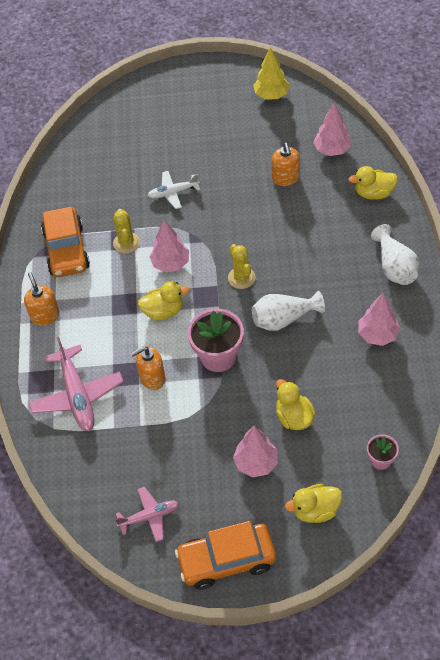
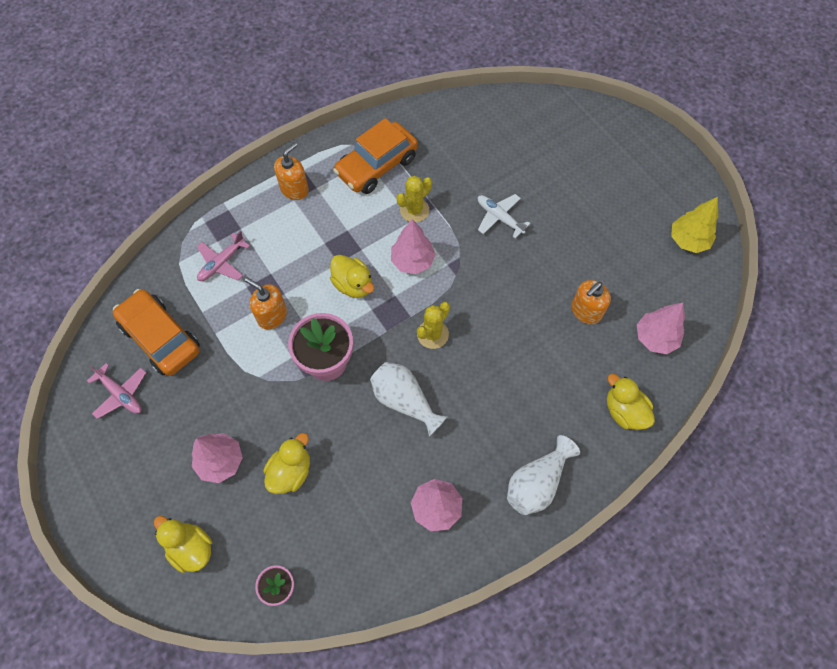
camera: 55 degrees right, 10 degrees up
pink plane [28,337,124,431] -> pink plane [197,231,250,281], size x0.59
orange car [175,521,276,590] -> orange car moved to [113,289,200,376]

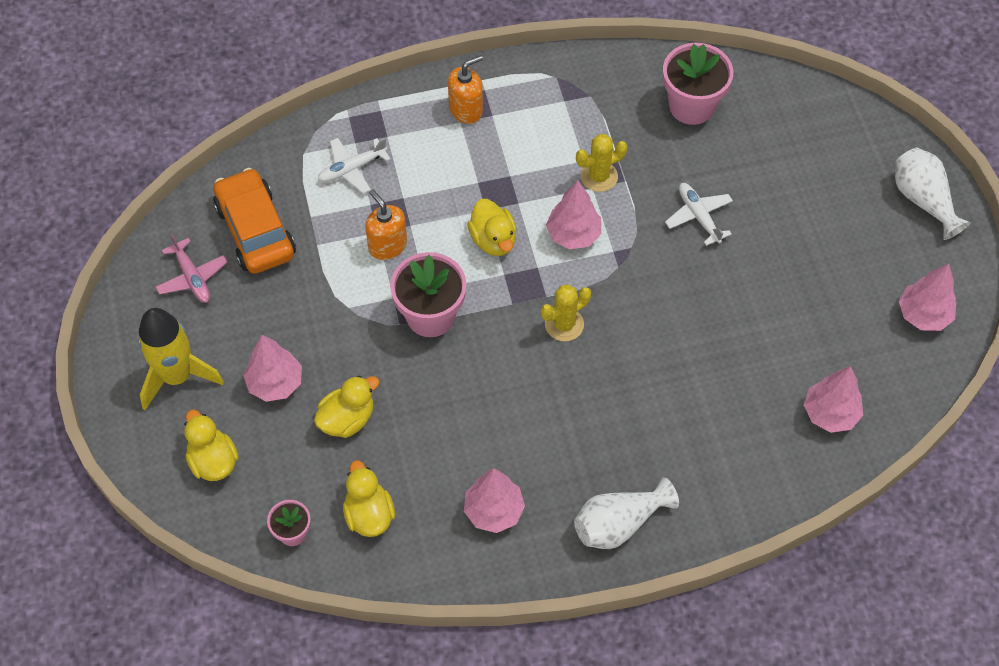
camera: 20 degrees right, 5 degrees down
pink plane [197,231,250,281] -> white plane [318,138,390,194]
orange car [333,118,418,194] -> none
white vase [370,362,447,437] -> white vase moved to [895,148,971,240]
orange soap dispenser [571,280,611,324] -> none
yellow duck [607,374,655,430] -> yellow duck moved to [343,460,395,537]
yellow tree [671,197,718,253] -> pink tree [899,264,956,331]
none -> yellow rocket [139,308,224,410]
none -> pink flower pot [663,43,733,125]

